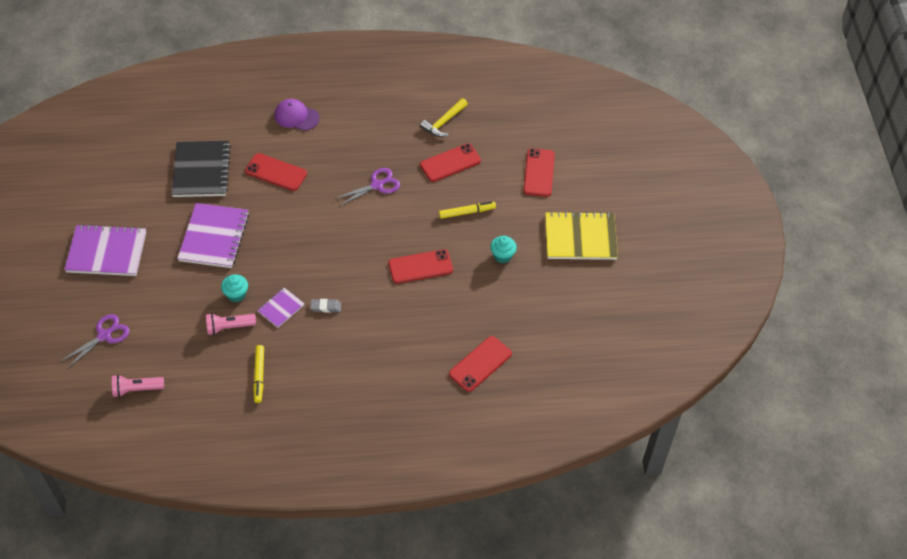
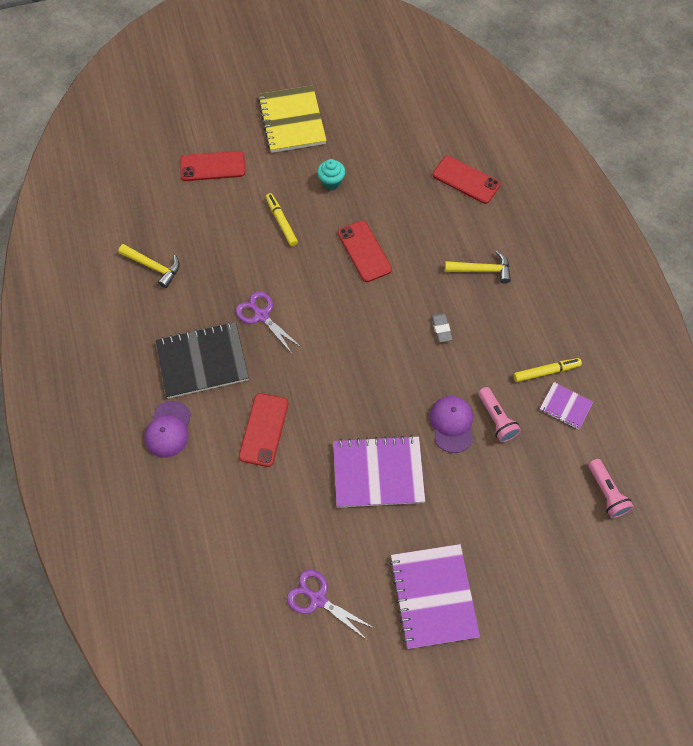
camera: 100 degrees left, 10 degrees up
purple scissors [60,314,130,369] -> purple scissors moved to [287,569,374,640]
black notebook [171,141,231,197] -> black notebook moved to [156,322,249,399]
turquoise cupcake [221,274,248,303] -> purple cap [430,396,473,453]
purple notebook [257,288,304,328] -> purple notebook moved to [540,382,593,430]
red phone [420,143,481,182] -> none
none -> yellow hammer [445,251,511,284]

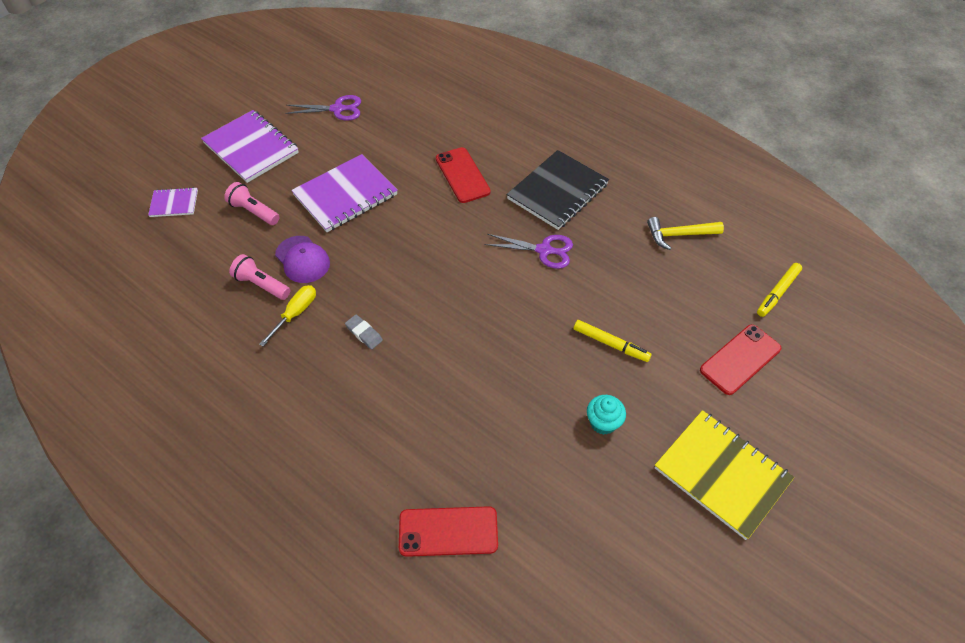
camera: 145 degrees right, 10 degrees down
purple cap [144,401,191,458] -> none
red phone [338,220,392,282] -> none
yellow hammer [445,251,511,284] -> none
yellow marker [514,358,582,382] -> yellow marker moved to [757,263,802,317]
purple notebook [540,382,593,430] -> purple notebook moved to [148,187,198,217]
pink flashlight [588,459,634,518] -> pink flashlight moved to [224,182,280,225]
none -> yellow screwdriver [259,285,316,346]

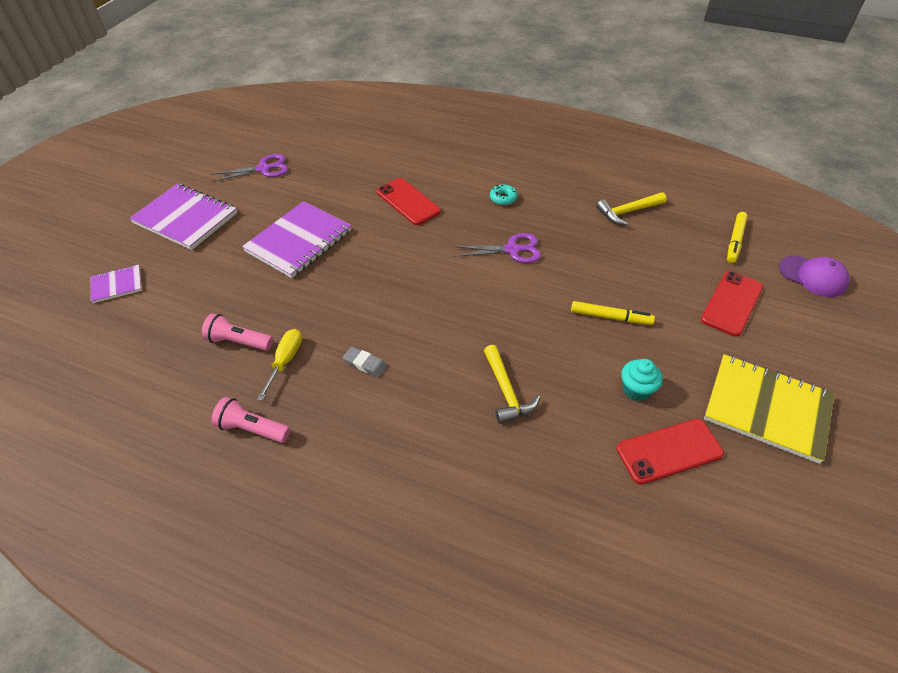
camera: 15 degrees left, 5 degrees down
pink flashlight [224,182,280,225] -> pink flashlight moved to [212,397,290,443]
purple cap [275,236,330,283] -> purple cap moved to [779,255,850,297]
red phone [399,506,498,557] -> red phone moved to [617,419,724,485]
black notebook [507,150,609,230] -> turquoise donut [490,184,518,205]
none -> yellow hammer [484,345,540,424]

